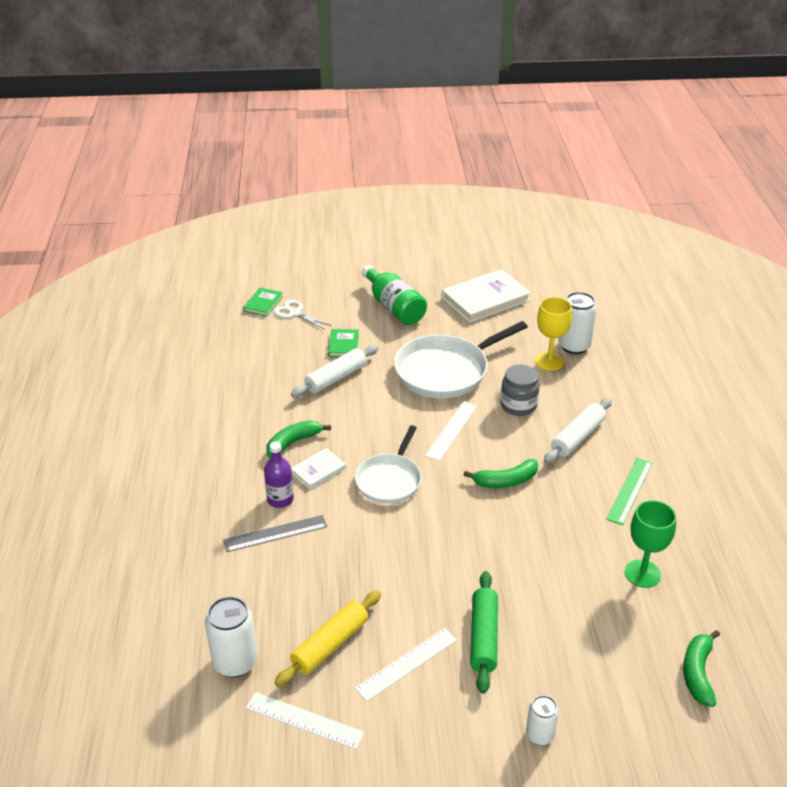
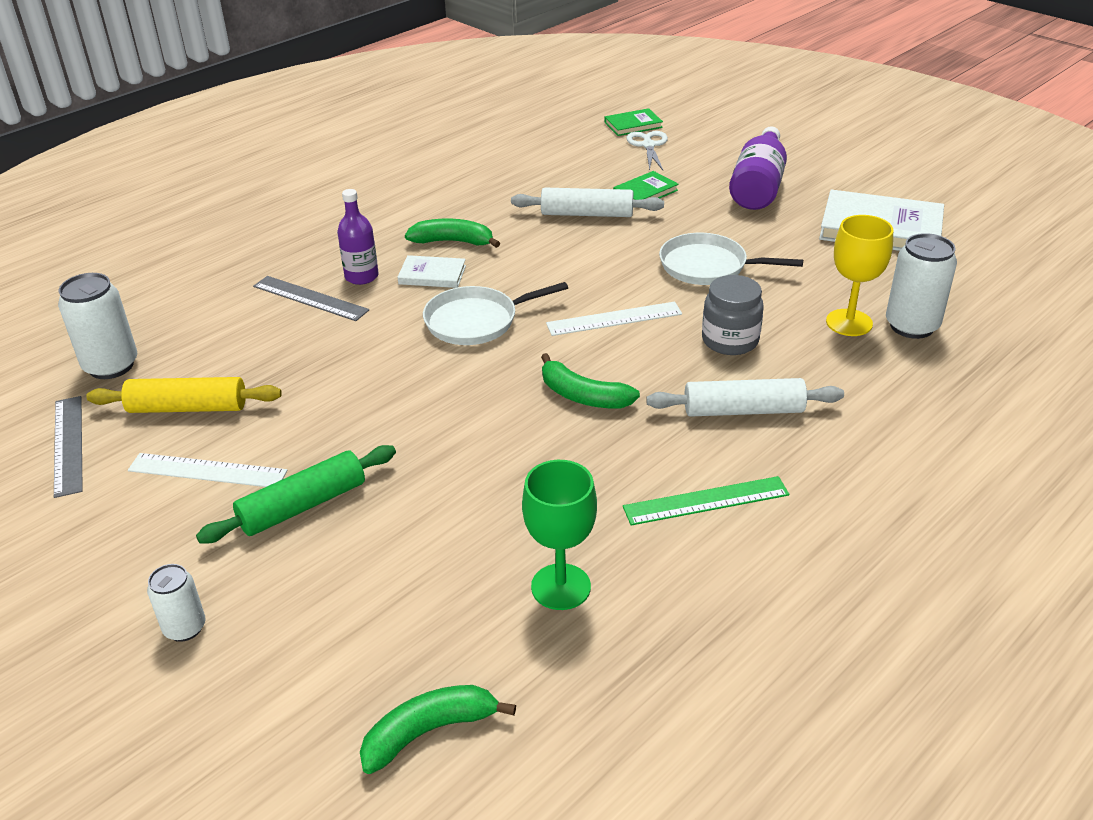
camera: 50 degrees right, 0 degrees up
white ruler [246,692,364,749] -> grey ruler [54,396,83,498]
green bottle [362,265,427,325] -> purple bottle [729,127,787,210]
white pan [394,321,528,398] -> white pan [659,233,803,285], size x0.63

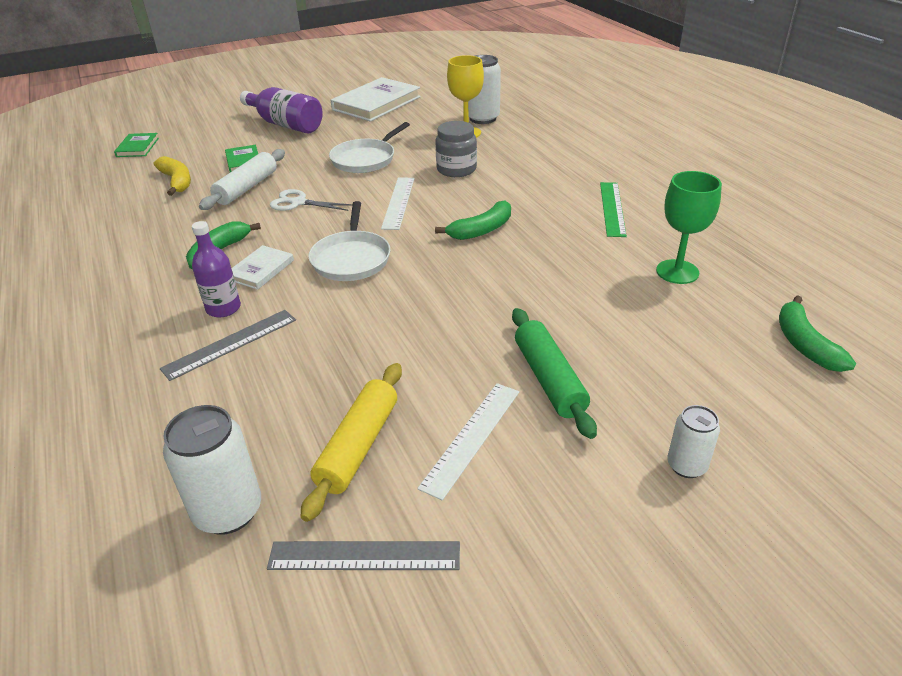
camera: 70 degrees left, 0 degrees up
white scissors [627,131,668,170] -> white scissors moved to [270,189,353,211]
white rolling pin [646,378,844,417] -> none
none -> yellow banana [153,156,191,196]

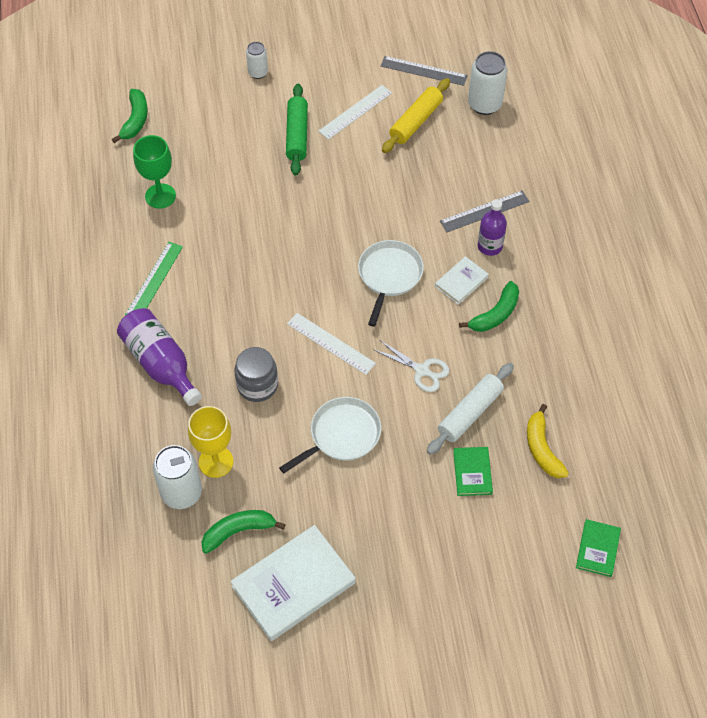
camera: 165 degrees left, 20 degrees up
purple bottle [240,87,322,133] -> purple bottle moved to [117,308,202,406]
white ruler [381,177,415,230] -> white ruler turned 75 degrees counterclockwise [287,313,376,375]
green banana [435,200,511,240] -> green banana moved to [201,510,286,554]

